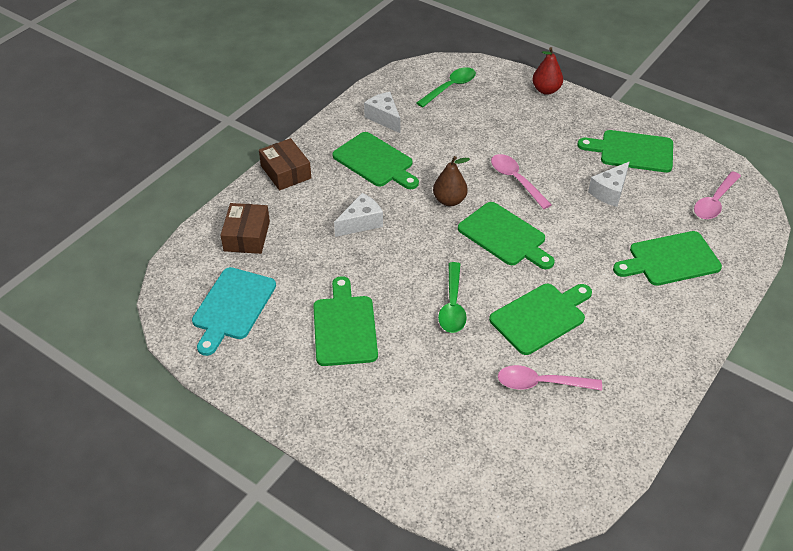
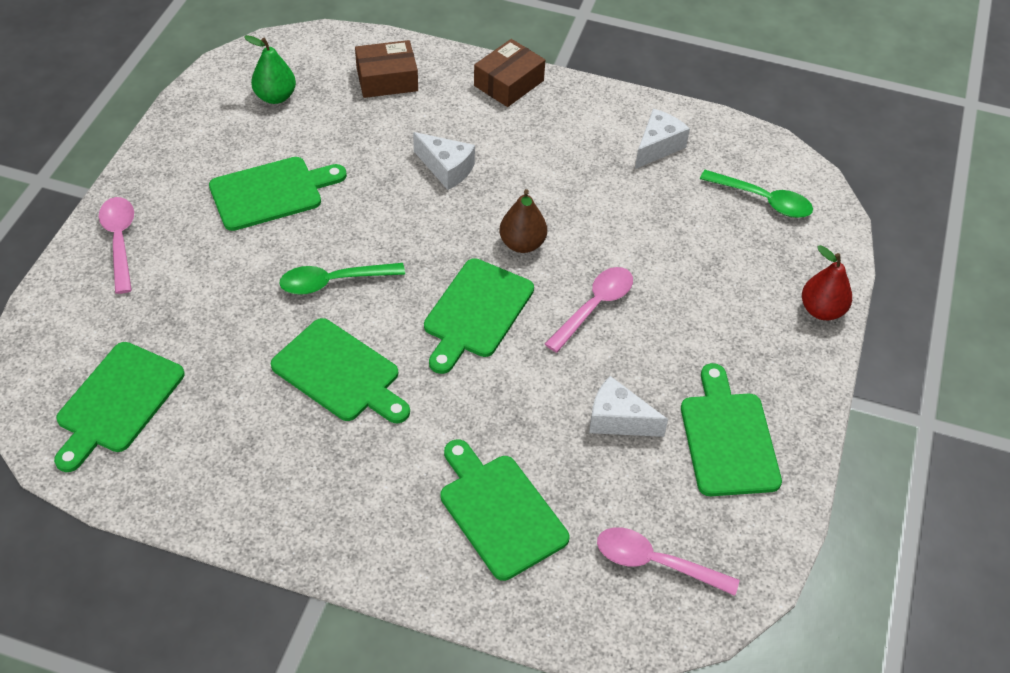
camera: 70 degrees right, 5 degrees up
turquoise cutting board [192,267,276,356] -> green pear [244,35,296,104]
green cutting board [332,132,419,189] -> green cutting board moved to [54,342,184,472]
pink spoon [498,365,602,391] -> pink spoon moved to [99,197,134,294]

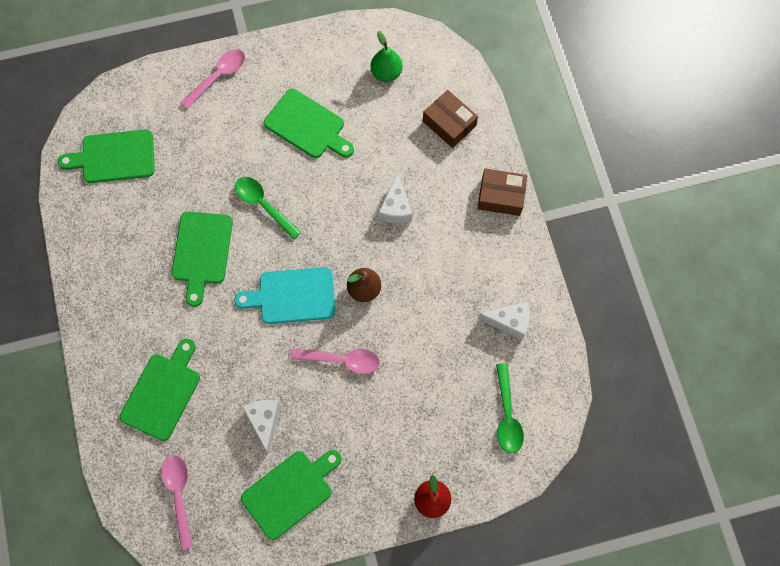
camera: 60 degrees right, 20 degrees up
green cutting board [424,258,534,374] -> turquoise cutting board [234,267,335,324]

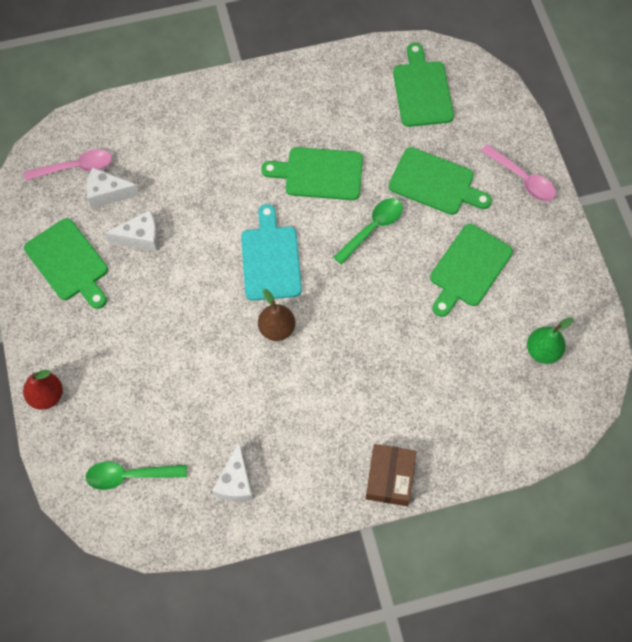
camera: 90 degrees right, 5 degrees down
green cutting board [120,338,200,441] -> green cutting board moved to [389,147,492,215]
pink spoon [291,348,380,374] -> none
white cheese [379,172,413,224] -> white cheese moved to [87,167,140,208]
brown box [423,90,478,148] -> none

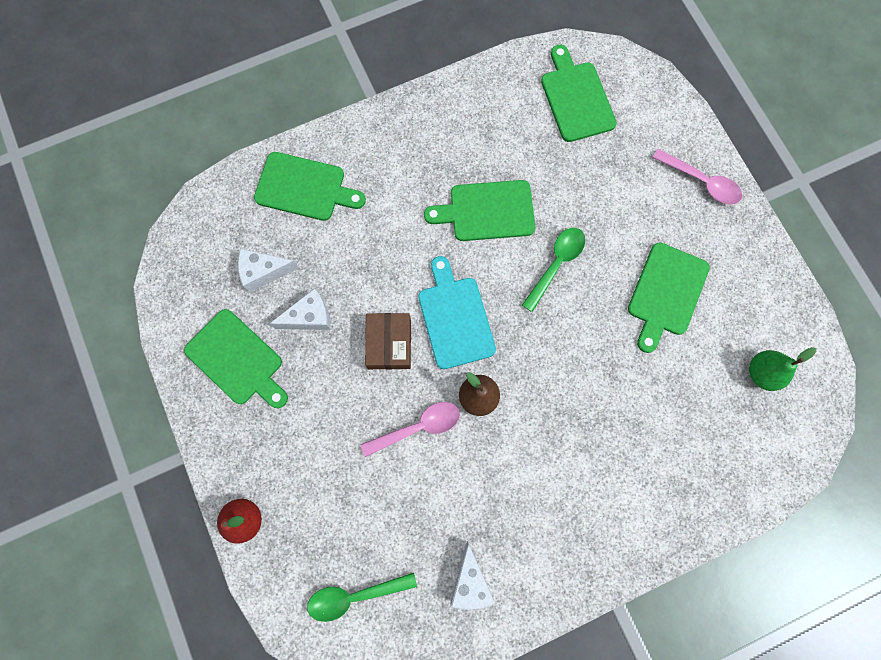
camera: 10 degrees left, 10 degrees up
pink spoon [24,149,112,181] -> pink spoon moved to [360,402,460,457]
brown box [366,444,416,506] -> brown box moved to [365,313,411,370]
green cutting board [389,147,492,215] -> green cutting board moved to [254,152,366,221]

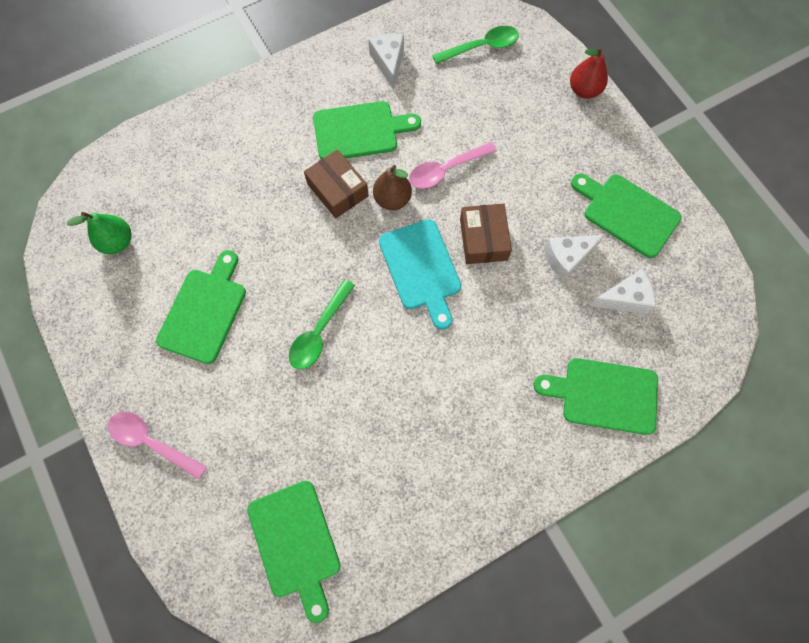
camera: 175 degrees right, 5 degrees down
green cutting board [424,180,535,241] -> green cutting board moved to [313,101,421,159]
none -> brown box [304,149,369,218]

